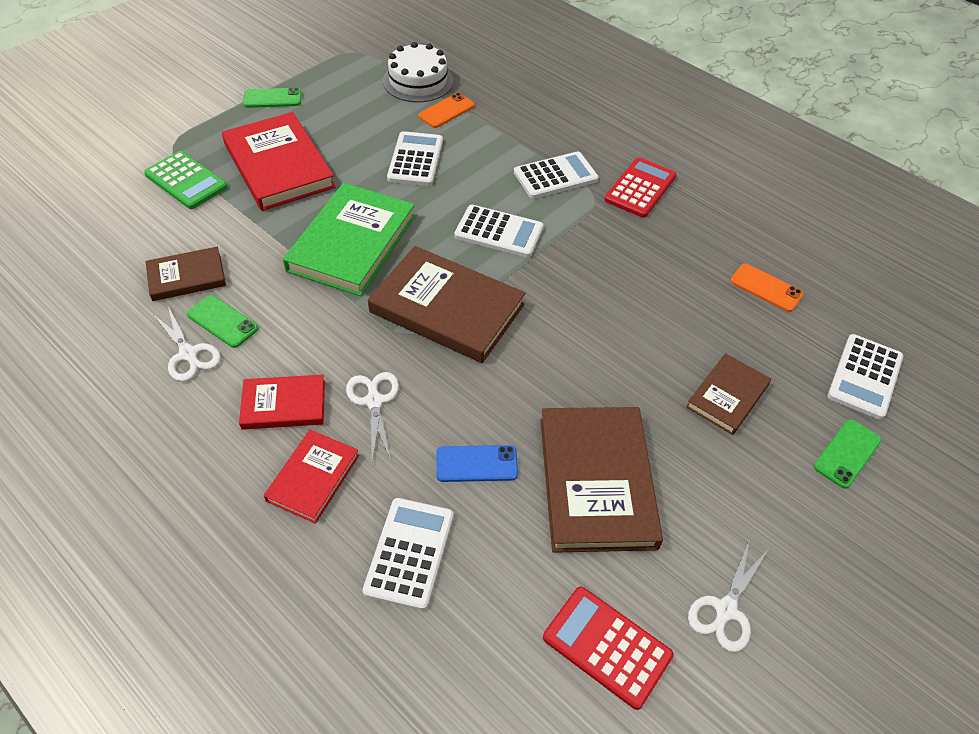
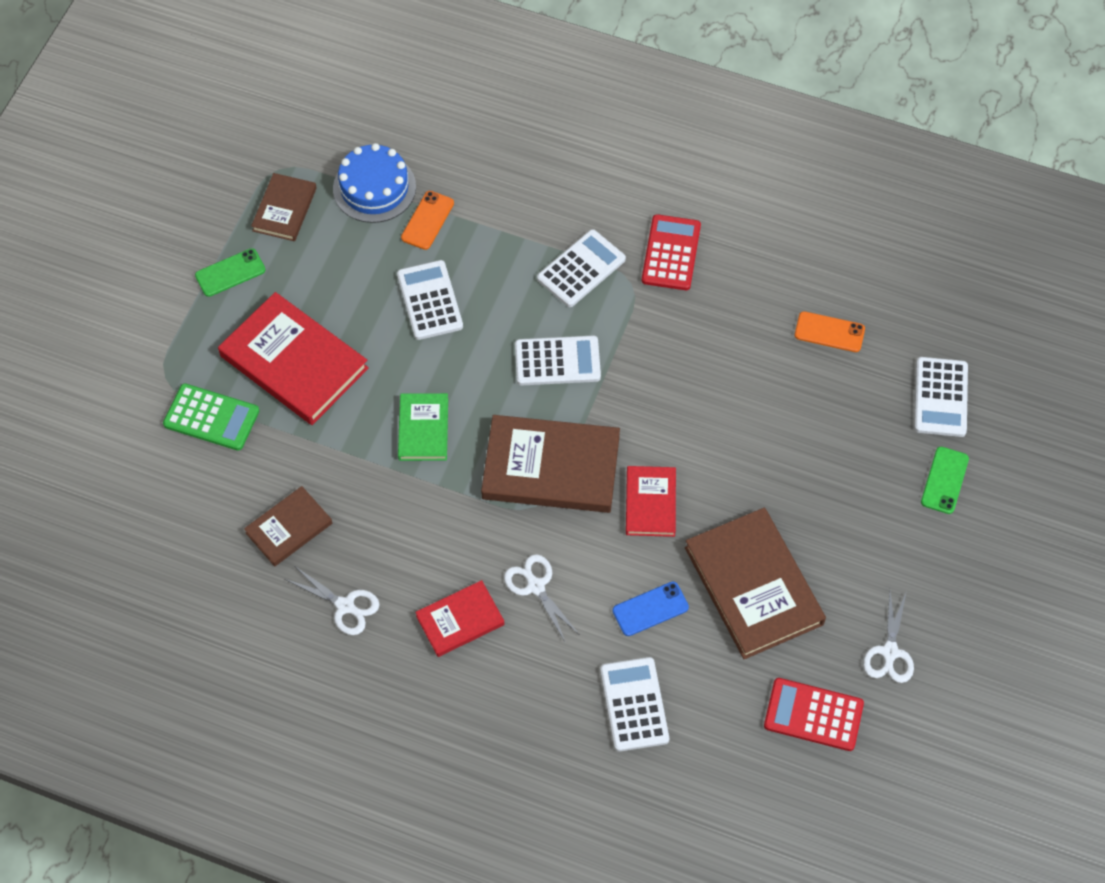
camera: 20 degrees left, 10 degrees up
green phone [187,295,258,348] -> none
red book [264,430,359,524] -> red book moved to [626,466,676,537]
green book [283,183,415,296] -> green book [398,393,448,461], size x0.56
white cake [383,42,454,102] -> blue cake [333,143,416,223]
brown book [686,353,771,435] -> brown book moved to [251,173,317,241]

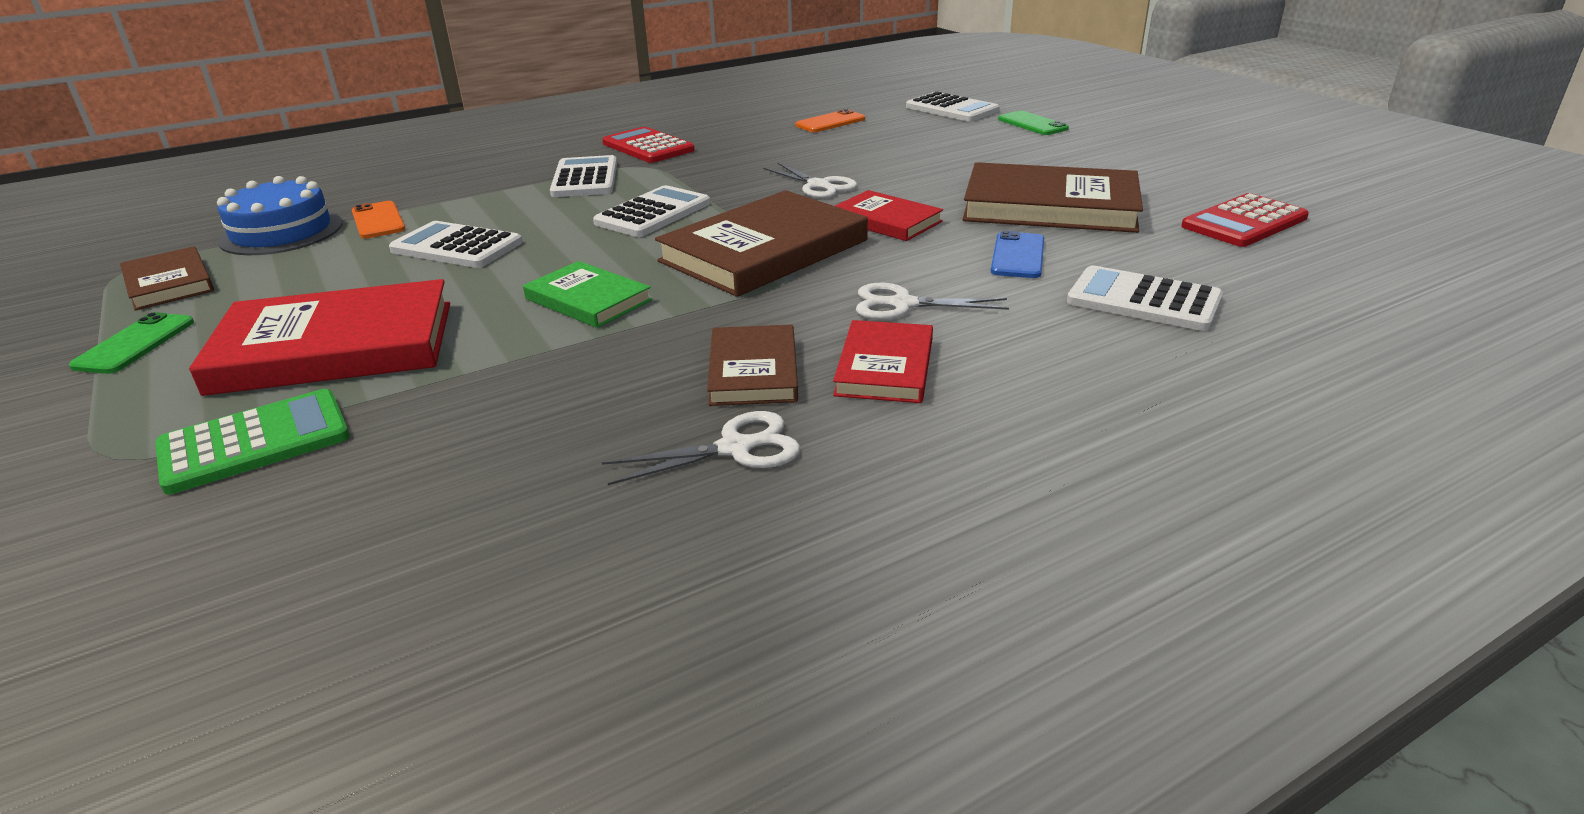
camera: 50 degrees left, 30 degrees down
brown book [244,486,332,566] -> brown book moved to [707,324,798,406]
white scissors [863,591,914,683] -> white scissors moved to [763,162,857,198]

